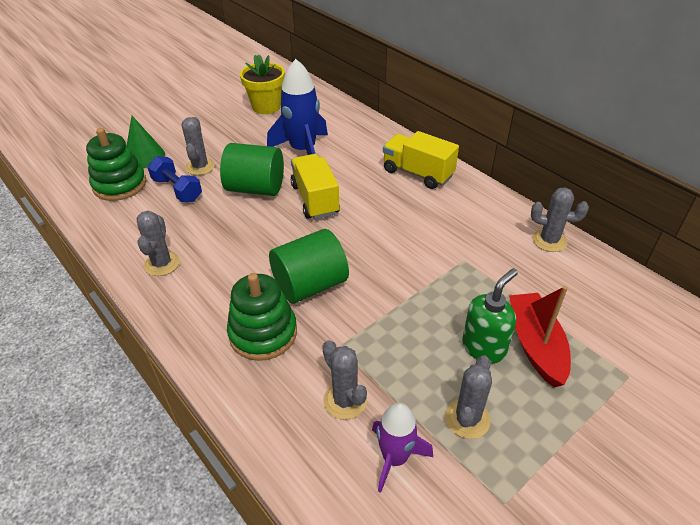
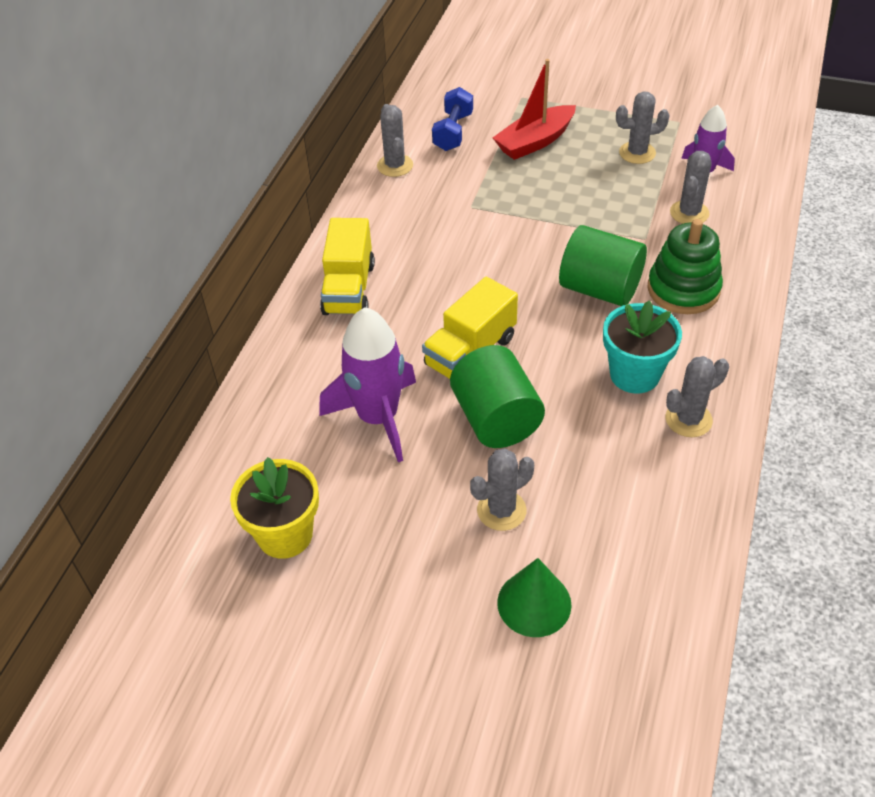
camera: 120 degrees left, 5 degrees up
green stacking toy [86,128,147,201] -> none
blue dumbbell [148,156,202,202] -> blue dumbbell moved to [432,87,473,151]
blue rocket [267,59,328,155] -> purple rocket [319,307,416,463]
green soap dispenser [462,268,518,363] -> none
none -> turquoise flower pot [603,300,682,394]

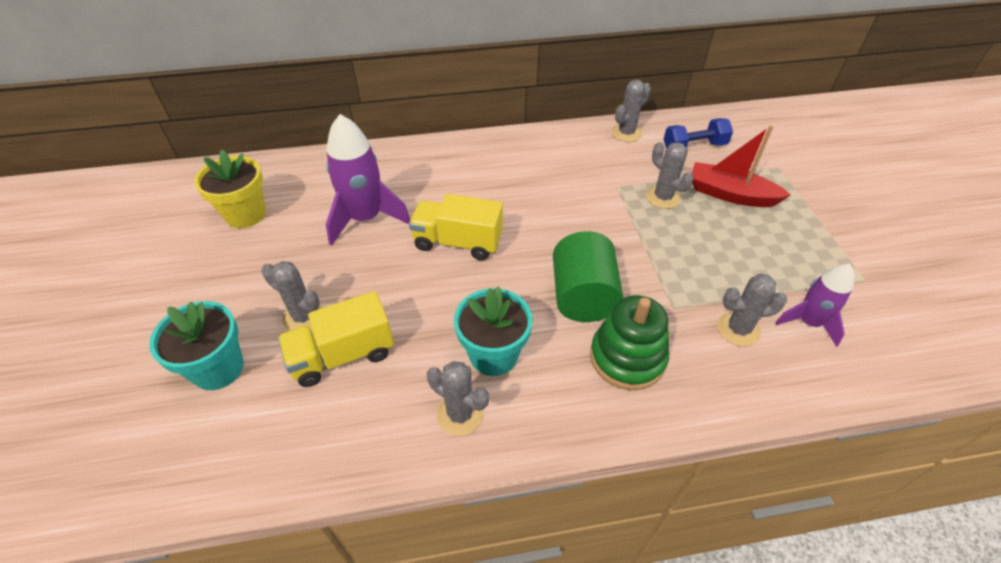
camera: 60 degrees right, 0 degrees up
yellow truck [320,218,375,315] -> yellow truck moved to [278,291,394,387]
green cylinder [450,345,545,448] -> none
green cone [497,558,572,637] -> turquoise flower pot [149,301,244,390]
grey cactus [616,91,670,164] -> grey cactus moved to [646,142,694,209]

